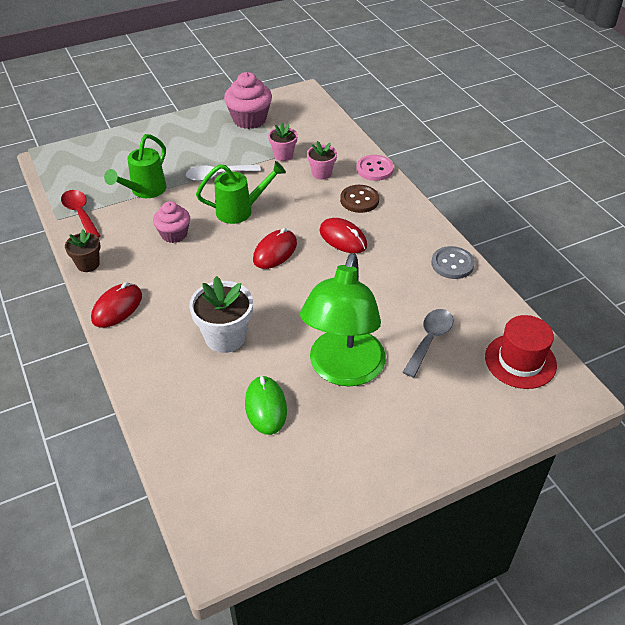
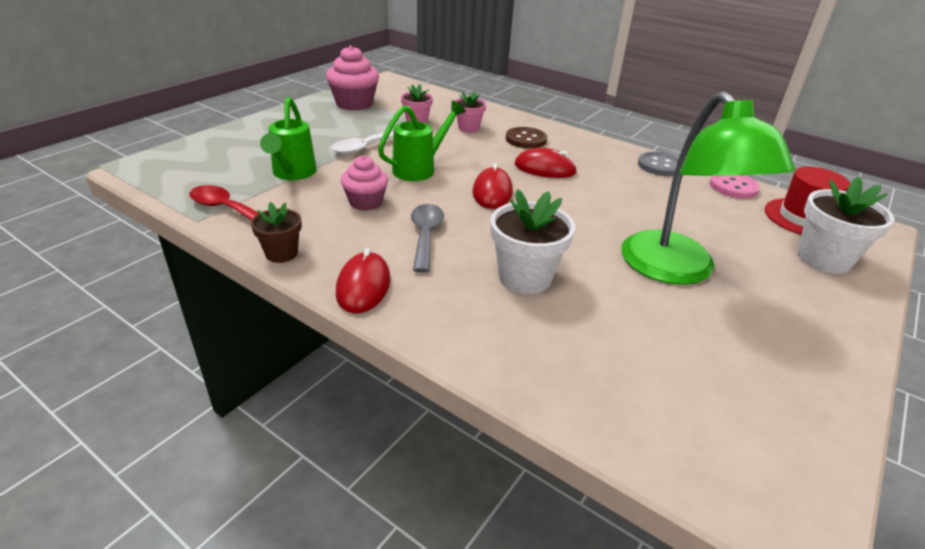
camera: 30 degrees left, 10 degrees down
green mouse [245,376,287,435] -> none
pink button [356,155,394,181] -> pink button moved to [710,175,760,199]
grey spoon [403,309,453,378] -> grey spoon moved to [411,204,444,272]
none -> white flower pot [798,177,895,274]

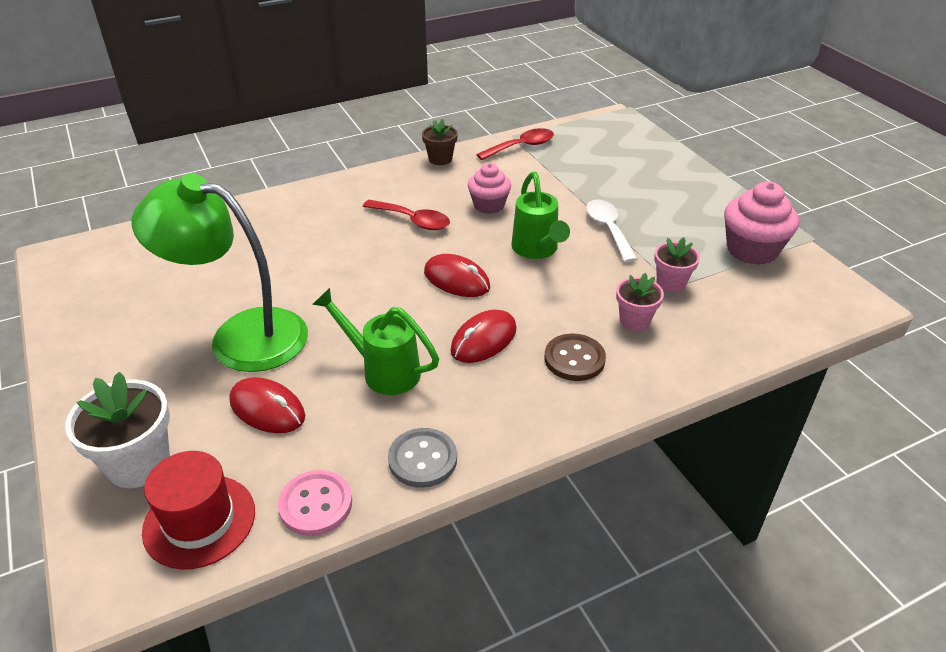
camera: 120 degrees right, 5 degrees up
green watering can [260,97,317,180] -> green watering can moved to [312,288,439,395]
red mouse [336,248,391,313] -> red mouse moved to [229,377,305,433]
grey spoon [411,204,444,272] -> red spoon [363,200,450,230]
white flower pot [490,189,575,294] -> none

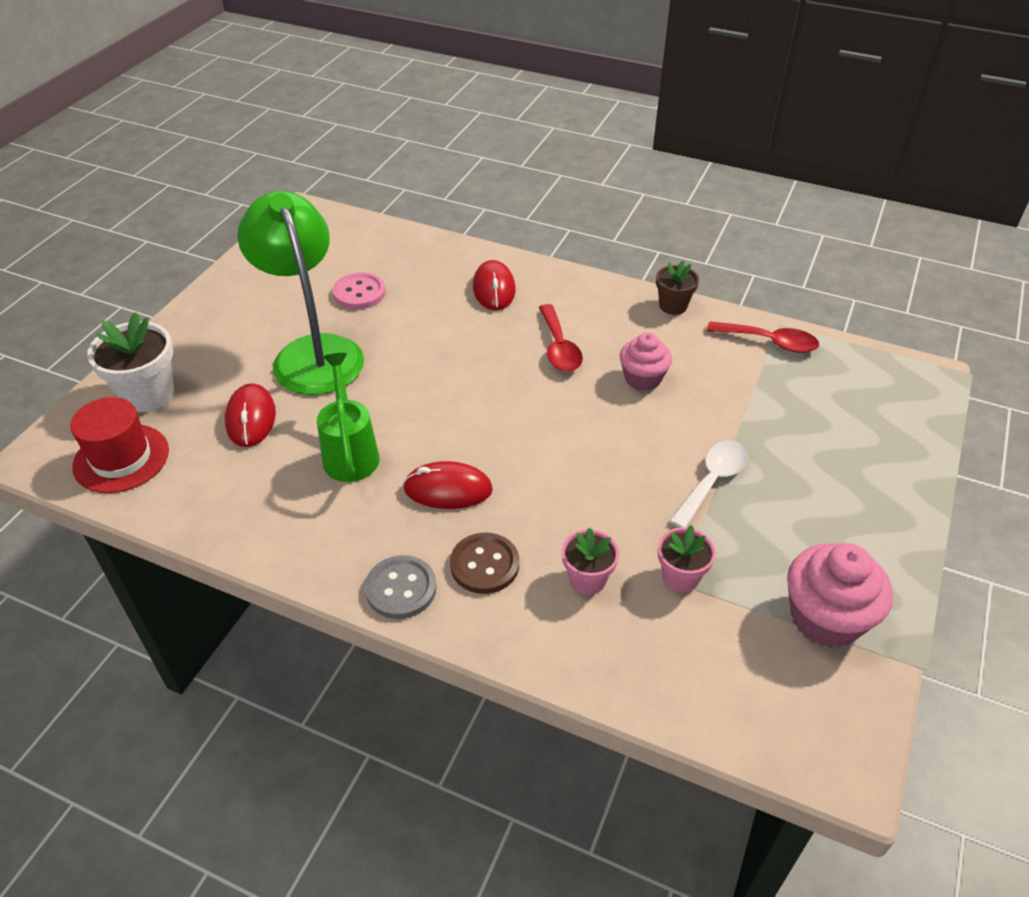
camera: 50 degrees right, 5 degrees up
pink button [278,470,352,536] -> pink button moved to [333,272,386,309]
grey button [388,428,457,488] -> grey button moved to [365,555,436,619]
red mouse [424,254,490,297] -> red mouse moved to [473,260,516,310]
green watering can [511,172,570,259] -> none

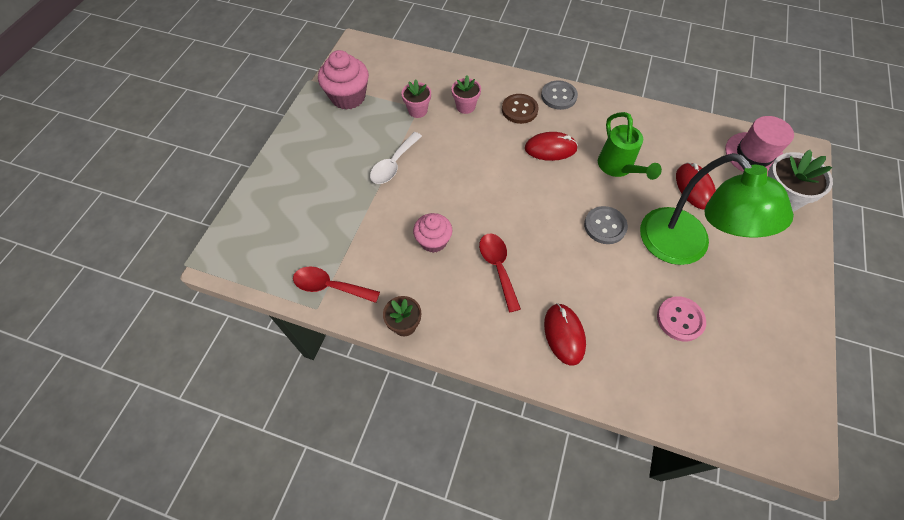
camera: 175 degrees right, 15 degrees up
red hat [70,397,169,493] -> pink hat [725,116,794,176]
none -> grey button [584,206,628,244]

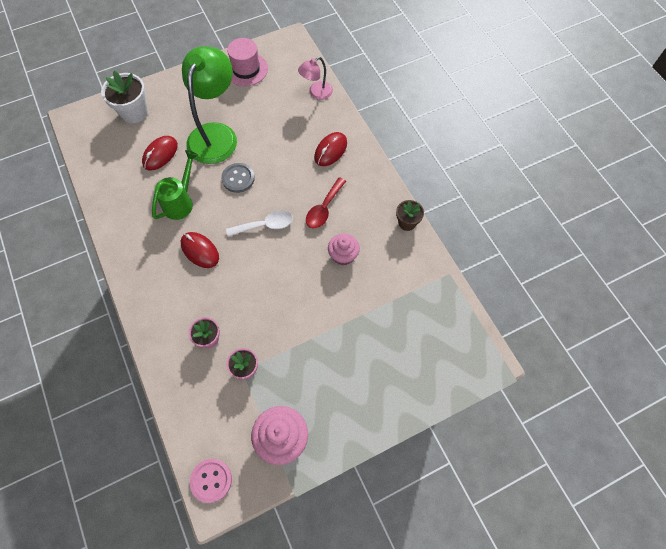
camera: 135 degrees left, 5 degrees up
red spoon [293,266,380,303] -> none
white spoon [370,132,422,184] -> white spoon moved to [226,210,293,237]
brown button [502,94,539,124] -> none
grey button [541,80,578,110] -> none
pink button [657,296,706,342] -> pink button moved to [190,459,232,503]
pink hat [725,116,794,176] -> pink hat moved to [227,38,268,86]
none -> pink lamp [298,57,333,100]

